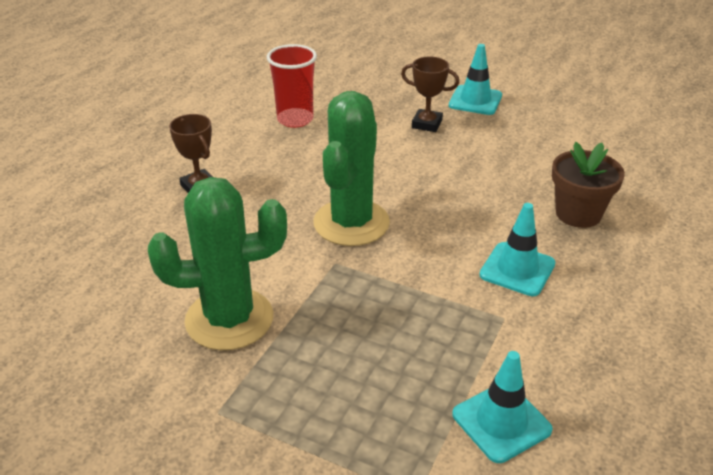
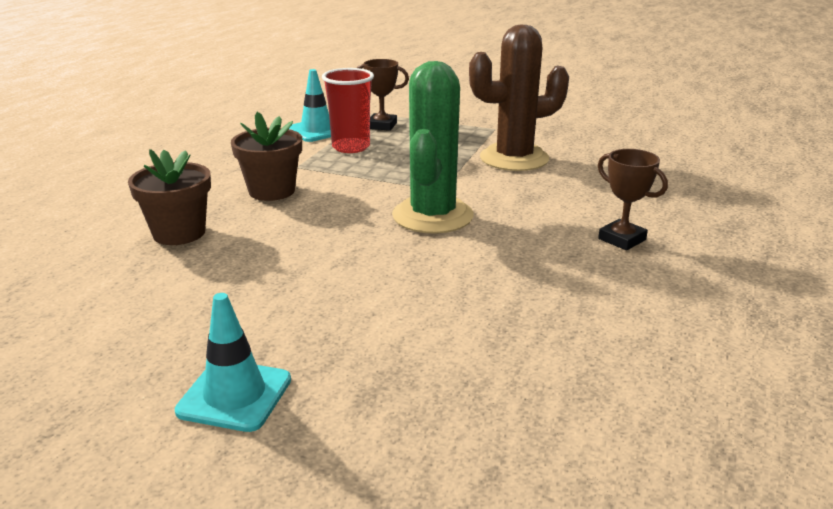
camera: 175 degrees right, 10 degrees down
green cactus [148,177,287,350] -> brown cactus [469,25,569,171]
red cup [267,44,317,128] -> red cup moved to [322,68,374,153]
brown trophy [401,57,459,132] -> brown trophy moved to [357,59,409,131]
turquoise traffic cone [479,203,555,296] -> brown flower pot [231,112,302,201]

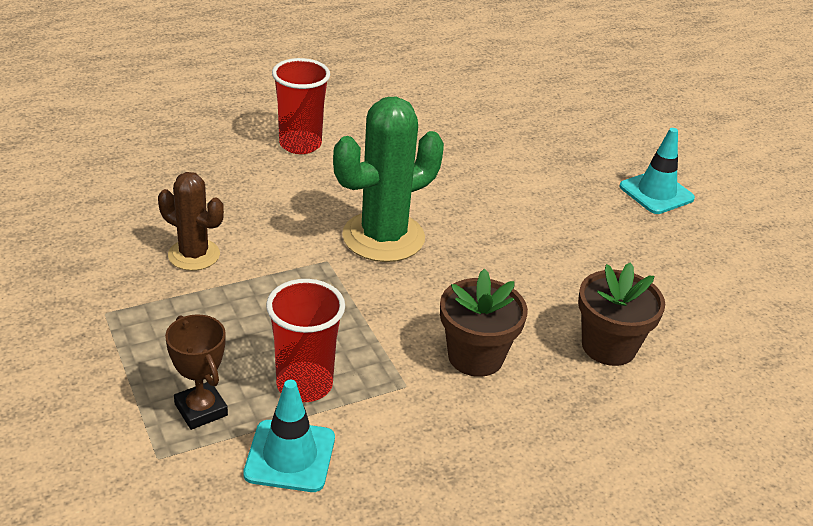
camera: 140 degrees left, 10 degrees up
brown cactus [469,25,569,171] -> brown cactus [158,172,224,271], size x0.59
brown trophy [598,149,668,250] -> red cup [272,58,330,154]

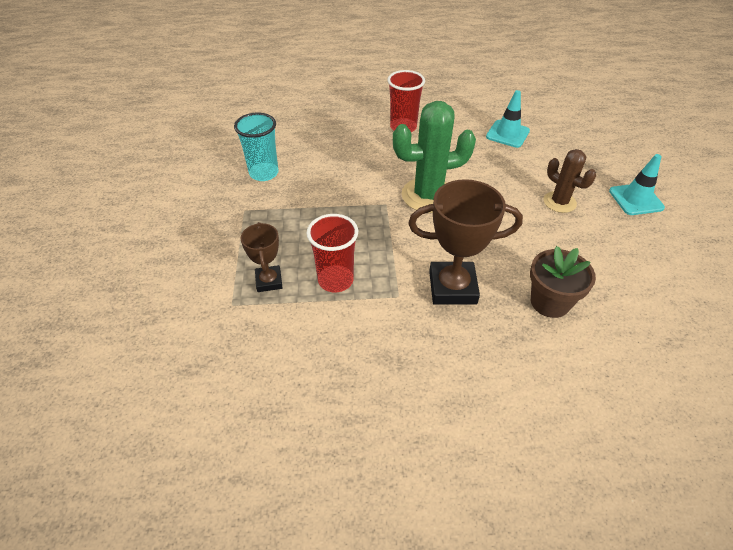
camera: 25 degrees right, 10 degrees up
brown cactus [158,172,224,271] -> brown cactus moved to [544,149,596,213]
turquoise traffic cone [243,380,335,492] -> turquoise traffic cone moved to [486,90,530,148]
brown flower pot [440,269,528,377] -> brown trophy [408,179,523,305]
none -> turquoise cup [234,113,279,181]

